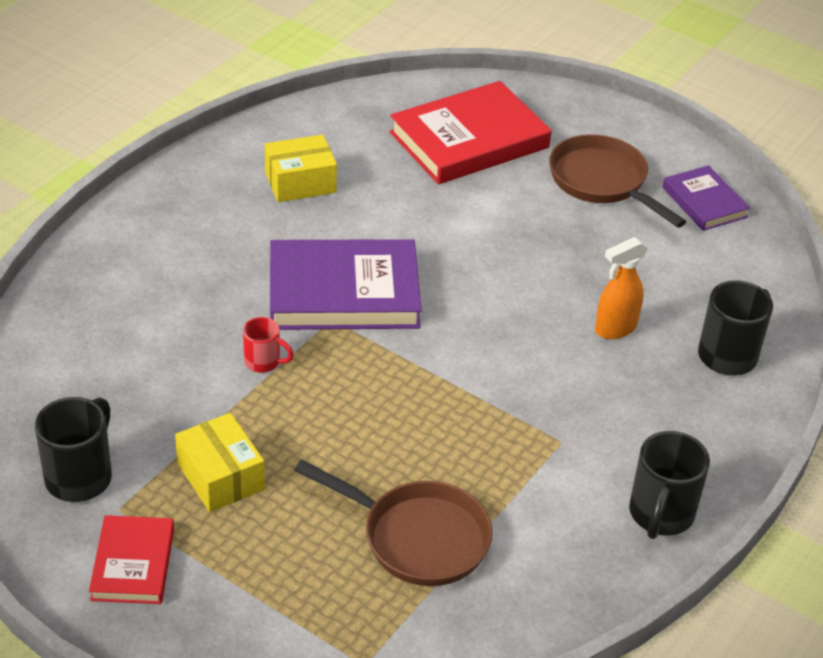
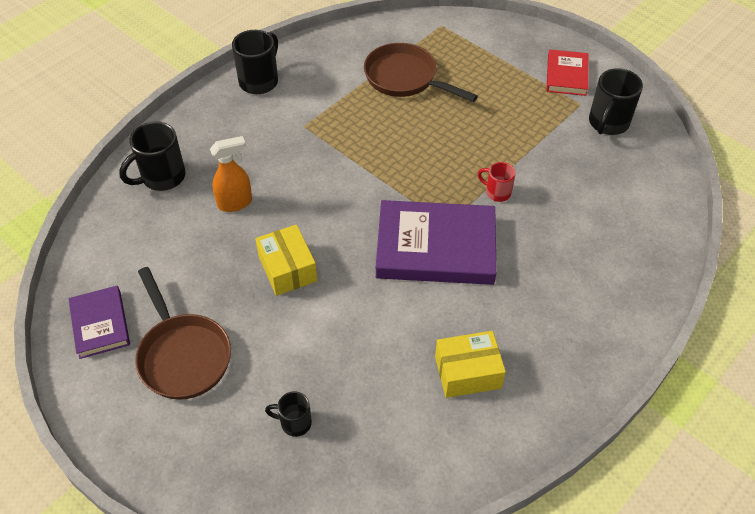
camera: 170 degrees left, 10 degrees up
yellow box [175,413,265,512] -> yellow box moved to [255,224,317,296]
red book [389,81,552,184] -> black mug [265,391,312,437]

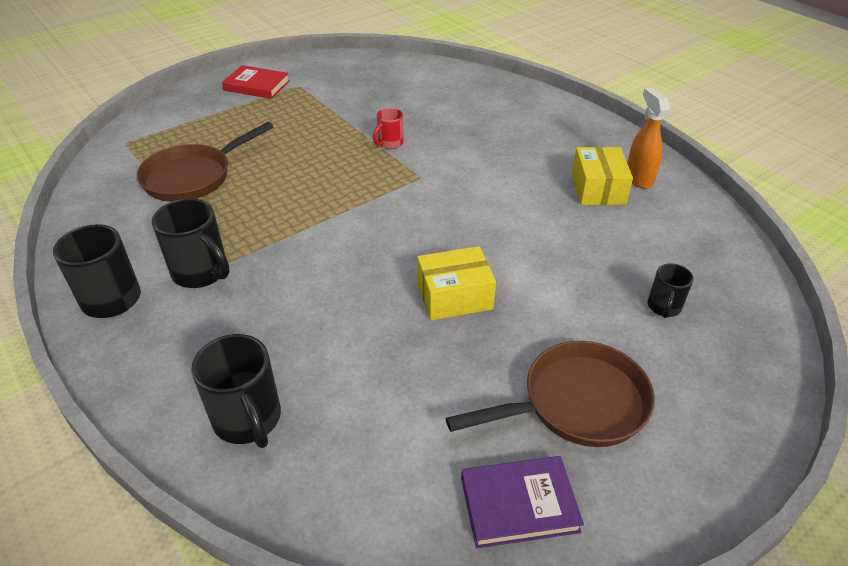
camera: 80 degrees left, 10 degrees down
orange spray bottle [210,136,252,212] -> orange spray bottle moved to [627,88,670,189]
purple book [376,200,497,285] -> none
black mug [589,68,643,135] -> black mug moved to [152,198,230,288]

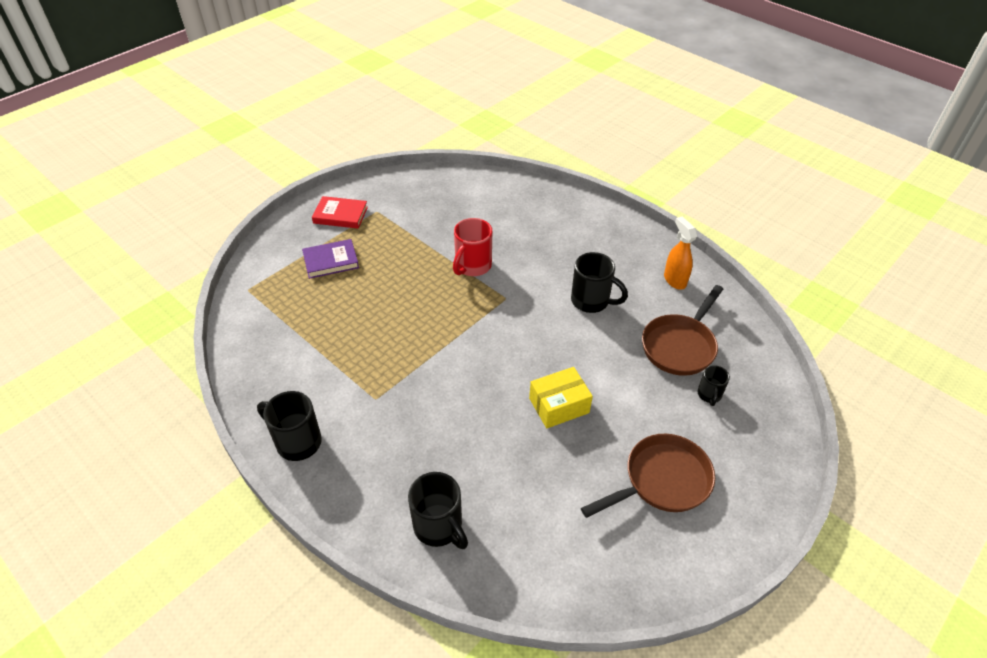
camera: 10 degrees left, 5 degrees up
brown pan [137,122,274,202] -> brown pan moved to [642,285,723,376]
black mug [152,198,230,288] -> black mug moved to [571,252,628,313]
red mug [373,108,404,149] -> red mug [453,218,492,276], size x1.74
purple book [461,456,584,548] -> purple book moved to [302,239,359,279]
yellow box [572,147,633,205] -> none

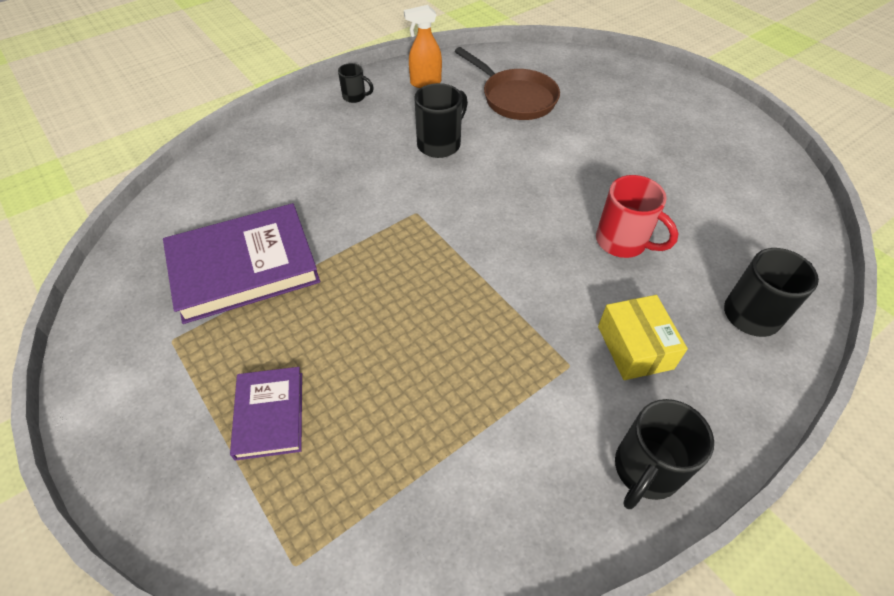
camera: 80 degrees left, 5 degrees up
red book [312,196,368,229] -> none
red mug [453,218,492,276] -> red mug moved to [596,175,679,258]
yellow box [529,367,593,428] -> yellow box moved to [598,295,688,380]
brown pan [581,434,715,518] -> none
black mug [697,365,730,406] -> black mug moved to [338,63,374,103]
none -> purple book [163,203,320,324]

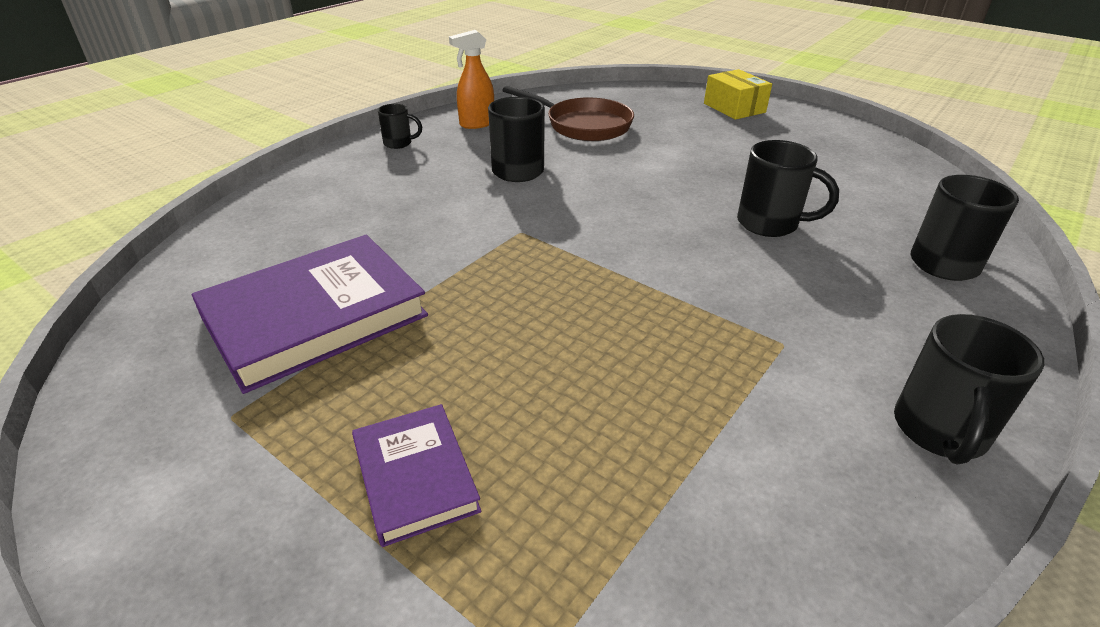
camera: 15 degrees left, 15 degrees down
red mug [596,175,679,258] -> black mug [737,140,839,237]
yellow box [598,295,688,380] -> yellow box moved to [704,69,772,120]

